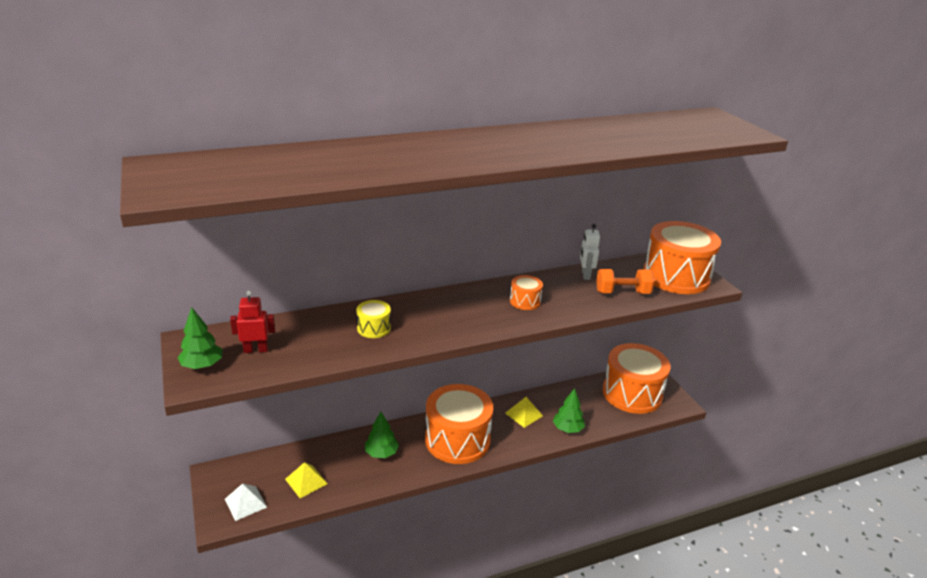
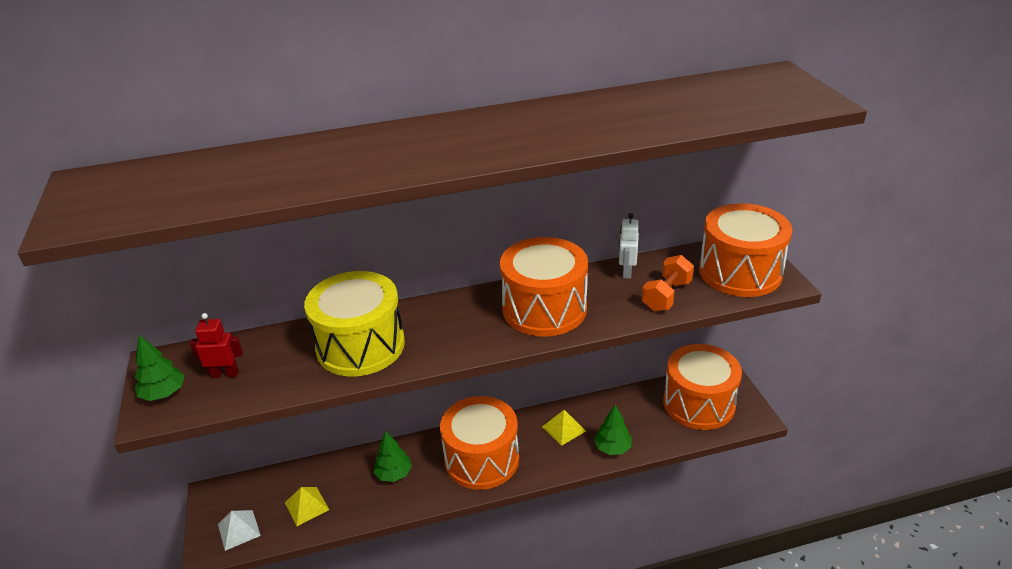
camera: 10 degrees right, 5 degrees up
yellow drum [356,300,391,338] -> yellow drum [304,271,405,377], size x2.30
orange drum [510,275,543,310] -> orange drum [500,237,588,337], size x2.30
orange dumbbell [596,269,654,294] -> orange dumbbell turned 60 degrees counterclockwise [642,255,694,311]

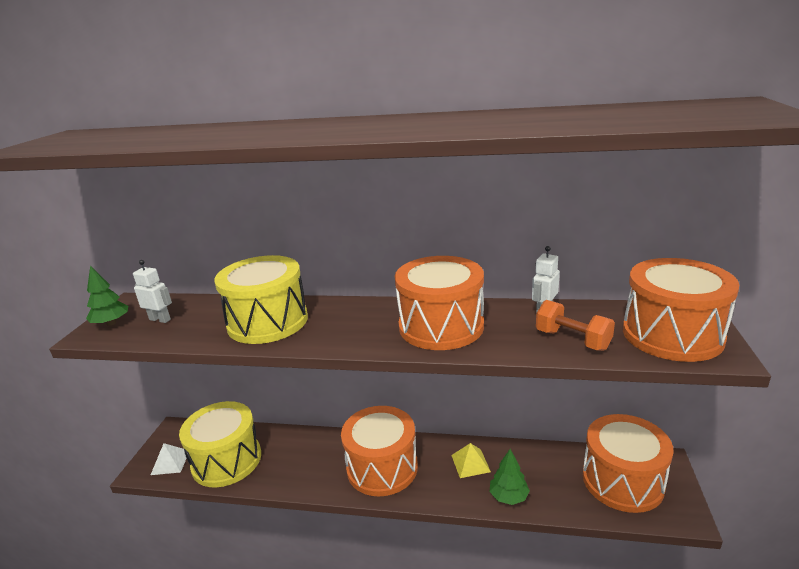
camera: 25 degrees right, 10 degrees down
red robot [190,313,243,378] -> white robot [133,260,172,323]
yellow pyramid [285,487,329,526] -> yellow drum [179,401,261,488]
green tree [373,431,412,482] -> none
orange dumbbell [642,255,694,311] -> orange dumbbell turned 75 degrees clockwise [536,300,615,351]

